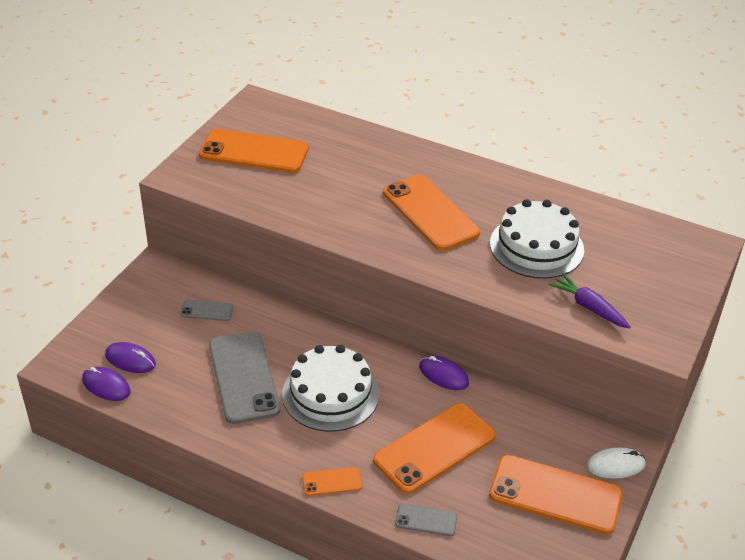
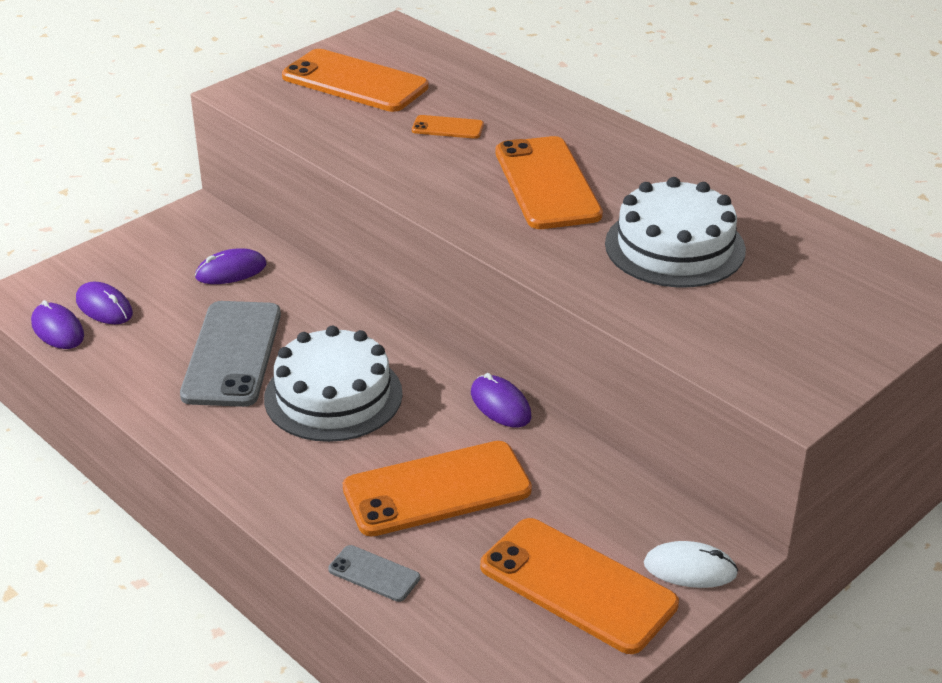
camera: 20 degrees right, 5 degrees down
grey phone [180,300,233,321] -> purple mouse [195,248,267,284]
orange phone [302,467,362,496] -> orange phone moved to [412,115,484,139]
purple carrot [548,273,631,329] -> none

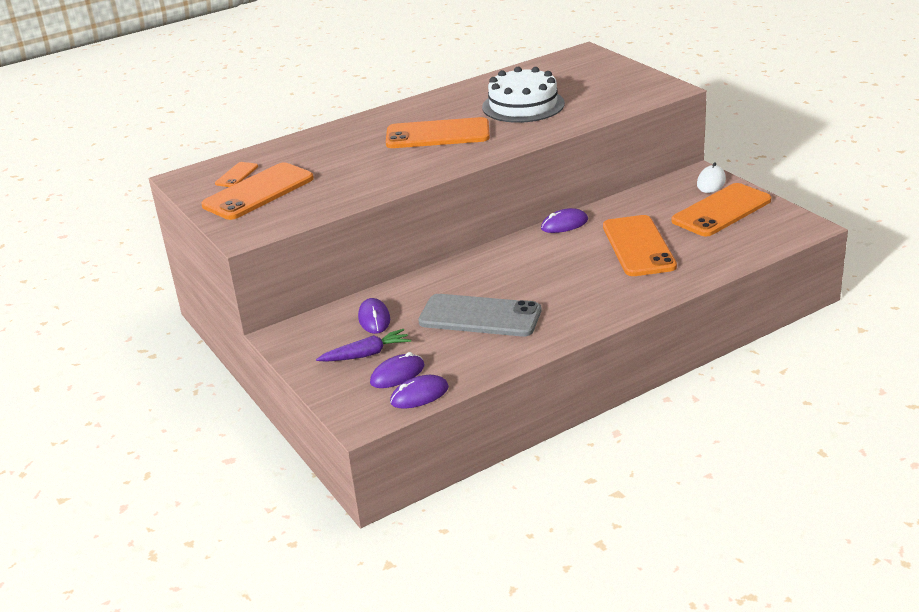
camera: 75 degrees left, 5 degrees down
white cake [264,326,403,442] -> none
grey phone [328,545,420,602] -> none
orange phone [412,115,484,139] -> orange phone moved to [215,162,258,187]
none -> purple carrot [316,329,411,362]

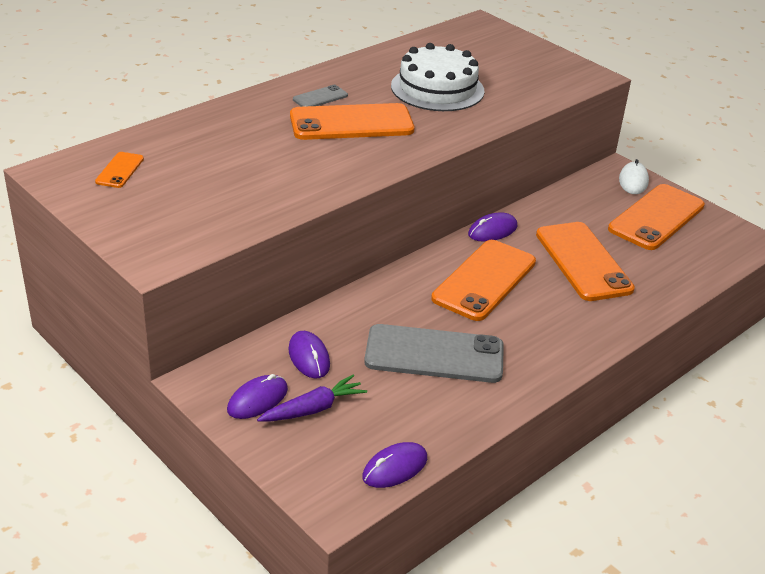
camera: 15 degrees left, 5 degrees up
orange phone [201,162,314,220] -> orange phone moved to [431,240,536,321]
purple mouse [370,352,424,388] -> purple mouse moved to [227,374,288,419]
none -> grey phone [293,85,348,107]

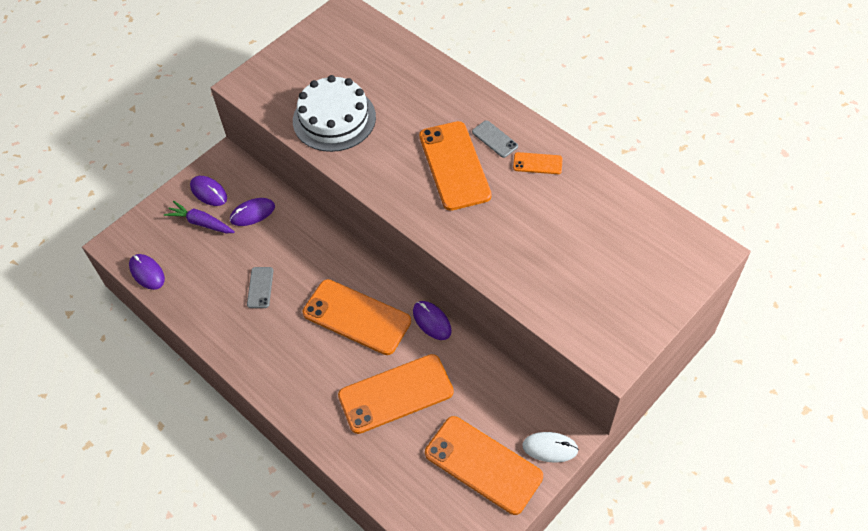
camera: 90 degrees right, 20 degrees up
orange phone [95,152,144,188] -> orange phone moved to [513,152,563,174]
purple carrot [257,375,367,422] -> purple carrot turned 150 degrees clockwise [164,201,235,233]
grey phone [364,324,504,383] -> grey phone [247,267,273,308], size x0.46
white cake [391,43,485,111] -> white cake moved to [293,75,376,152]

